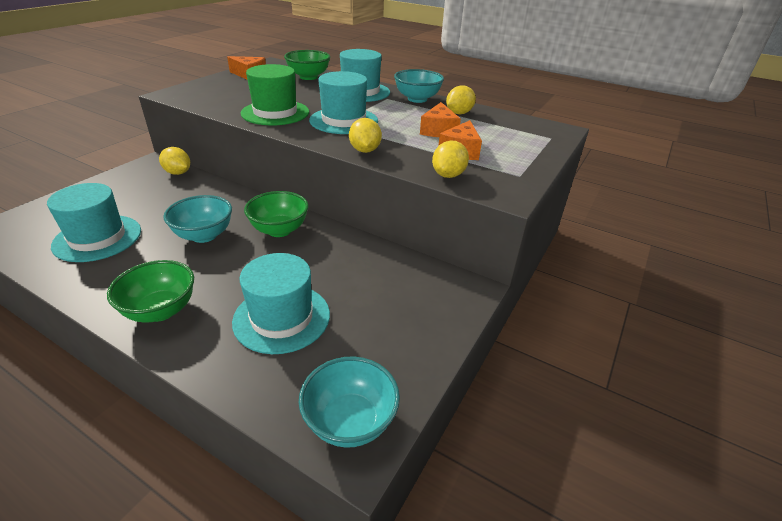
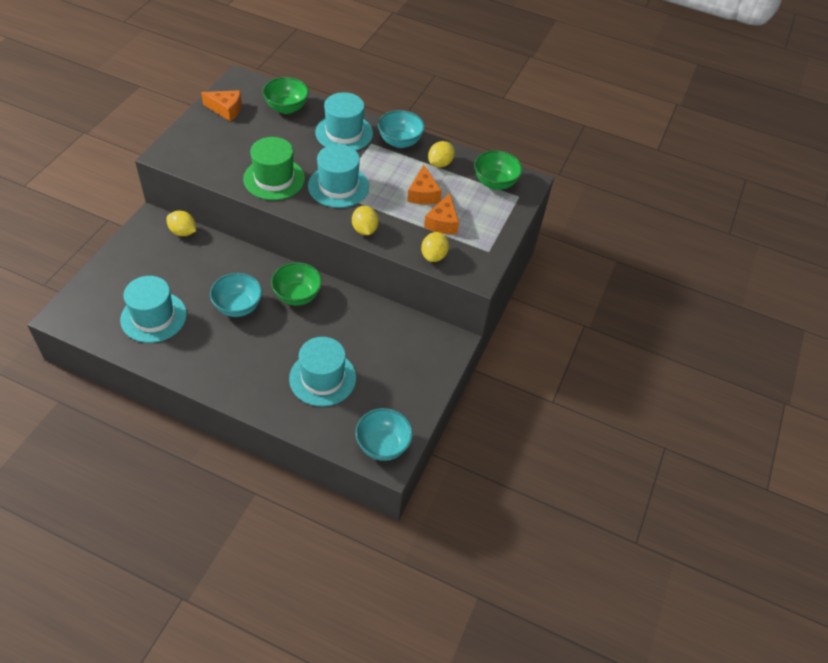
camera: 10 degrees left, 15 degrees up
green bowl [107,260,194,322] -> green bowl moved to [474,150,523,190]

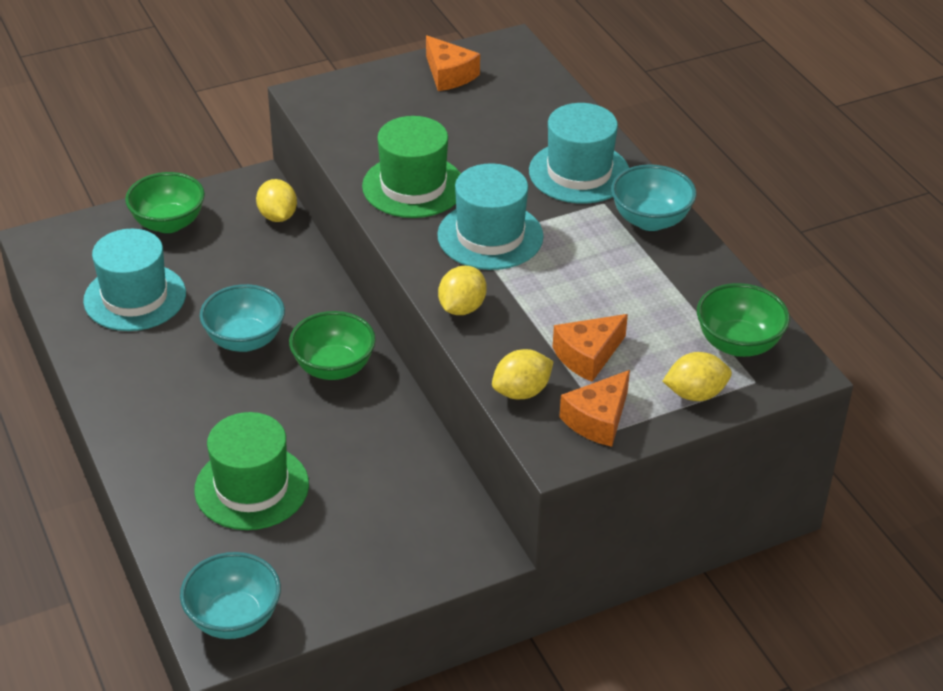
camera: 45 degrees right, 10 degrees down
green bowl [262,77,309,114] -> green bowl moved to [125,172,205,233]
turquoise hat [289,337,356,406] -> green hat [194,412,309,530]
orange cheese [407,165,442,204] -> orange cheese moved to [559,370,630,447]
yellow lemon [428,141,455,167] -> yellow lemon moved to [663,352,732,401]

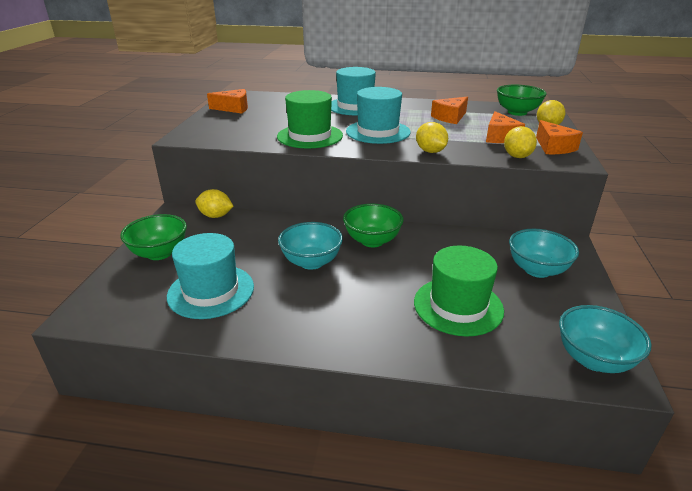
camera: 55 degrees left, 10 degrees down
turquoise bowl [611,164,696,231] -> turquoise bowl moved to [509,229,579,278]
none -> orange cheese [431,97,468,124]

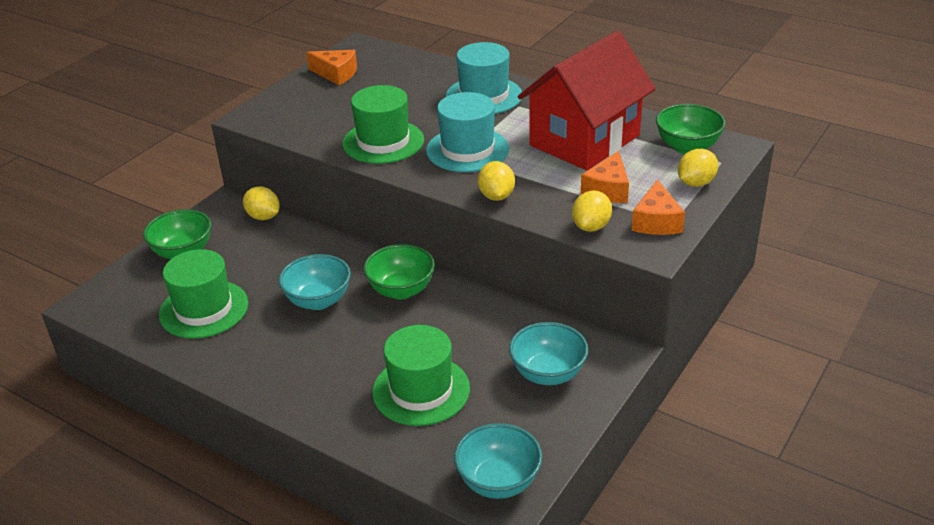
camera: 25 degrees right, 5 degrees up
turquoise hat [167,233,254,319] -> green hat [159,249,248,339]
orange cheese [431,97,468,124] -> red house [518,31,656,170]

